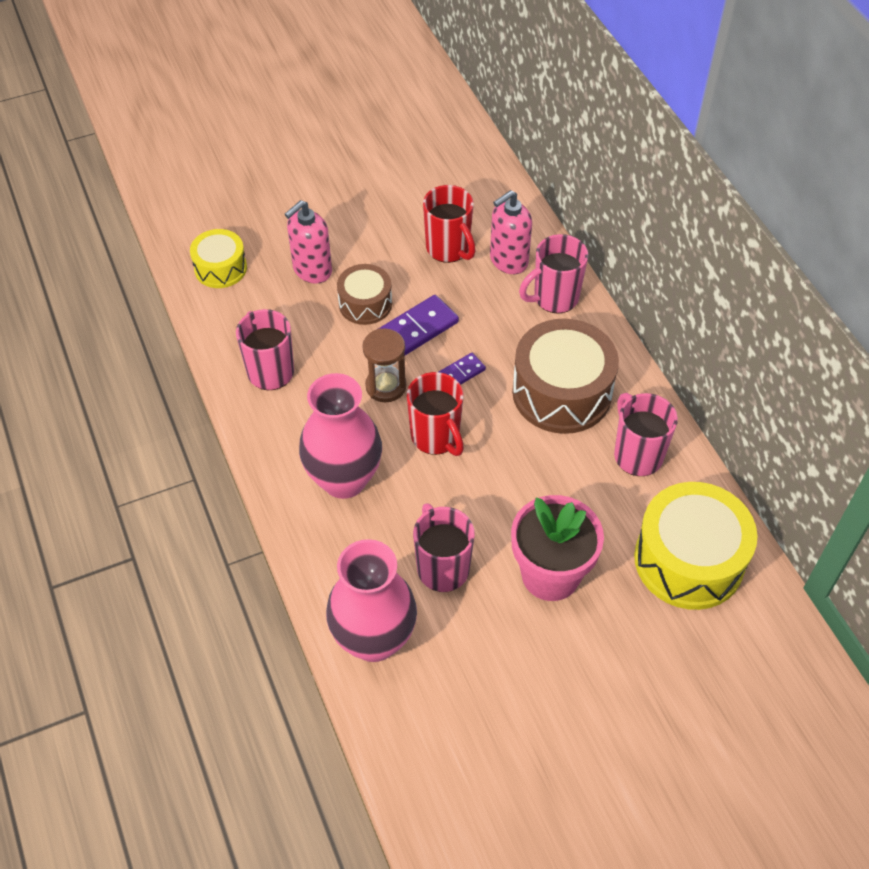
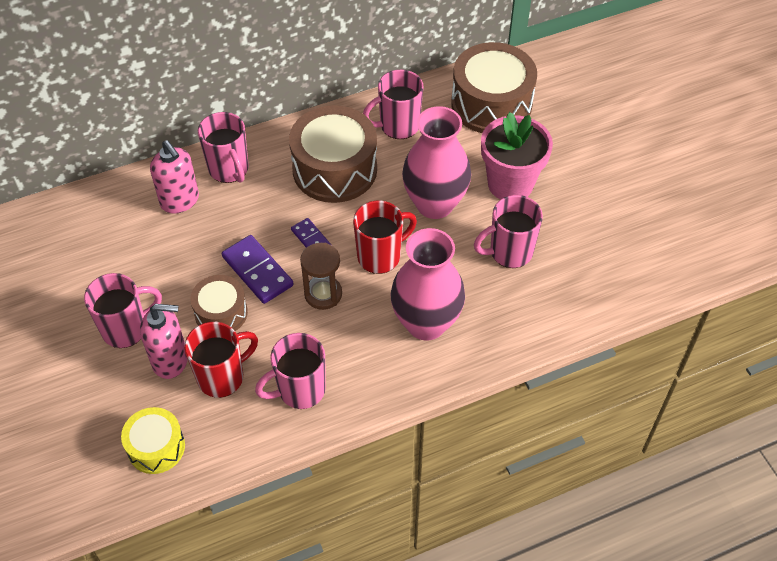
camera: 90 degrees left, 0 degrees up
pink soap dispenser [285,200,332,284] -> pink soap dispenser turned 45 degrees counterclockwise [140,304,188,379]
pink vase [326,539,417,662] -> pink vase moved to [402,106,471,219]
red mug [423,185,476,263] -> red mug moved to [184,322,258,398]
yellow drum [634,482,758,610] -> brown drum [451,42,537,133]
none -> pink mug [84,273,162,348]

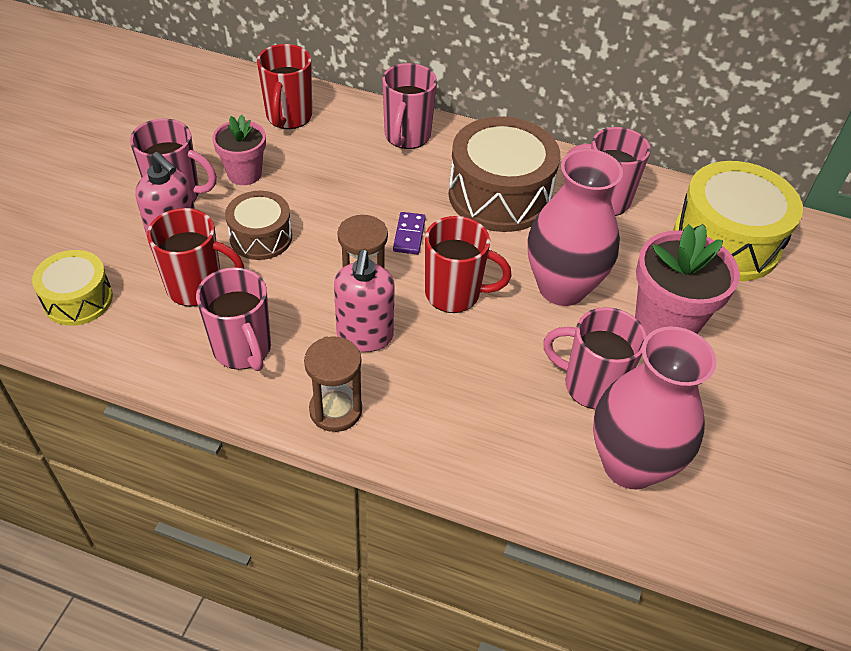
camera: 40 degrees right, 5 degrees down
pink soap dispenser [150,140,199,214] -> pink soap dispenser moved to [334,250,395,352]
purple domino [222,235,293,304] -> none
pink mug [255,333,326,409] -> pink mug turned 135 degrees counterclockwise [196,267,271,371]
pink vase [391,228,465,341] -> pink vase moved to [593,326,717,489]
brown drum [451,42,537,133] -> yellow drum [673,161,803,281]
none -> pink flower pot [212,115,266,185]
none -> red mug [257,44,312,129]
none -> brown hourglass [304,336,362,432]

